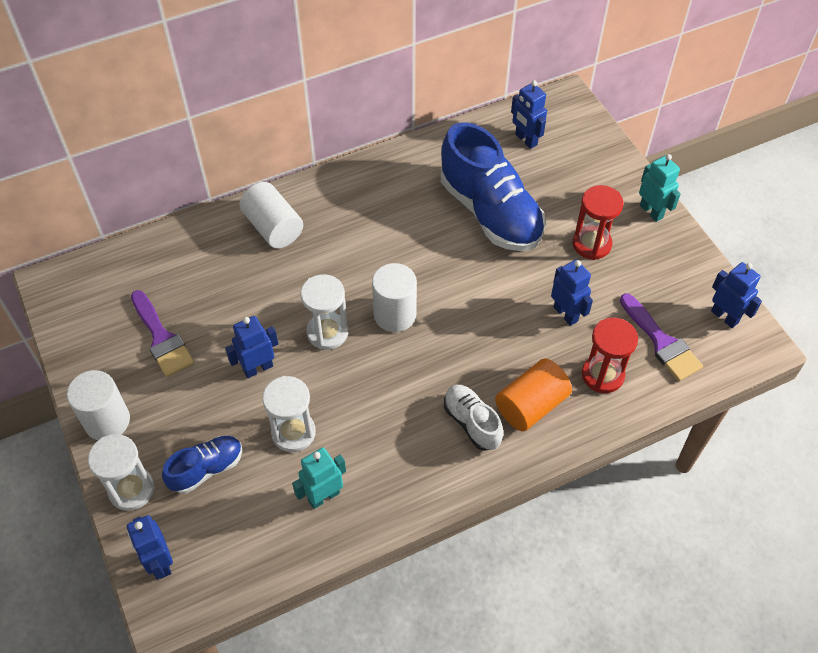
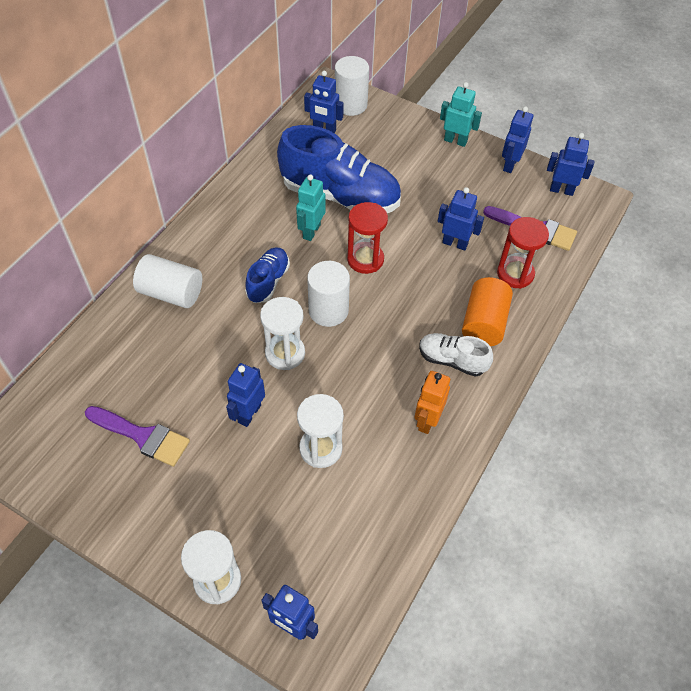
camera: 35 degrees left, 0 degrees up
white cylinder [67,370,130,440] -> white cylinder moved to [335,56,369,116]
blue shoe [162,436,243,494] -> blue shoe moved to [245,247,290,303]
turquoise robot [292,447,346,509] -> turquoise robot moved to [296,174,326,241]
red hourglass [573,185,623,260] -> red hourglass moved to [347,202,388,274]
none -> orange robot [414,371,450,434]
none -> blue robot [502,106,533,173]

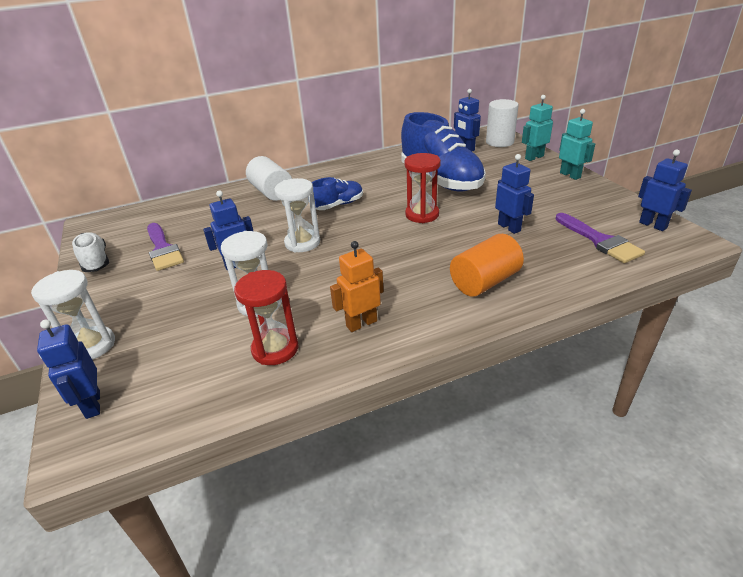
camera: 40 degrees right, 20 degrees down
turquoise robot [296,174,326,241] -> turquoise robot moved to [522,95,553,161]
white cylinder [307,261,350,327] -> none
white shoe [419,333,493,377] -> white shoe moved to [72,232,109,272]
red hourglass [497,217,549,289] -> red hourglass moved to [234,270,299,365]
blue robot [502,106,533,173] -> none

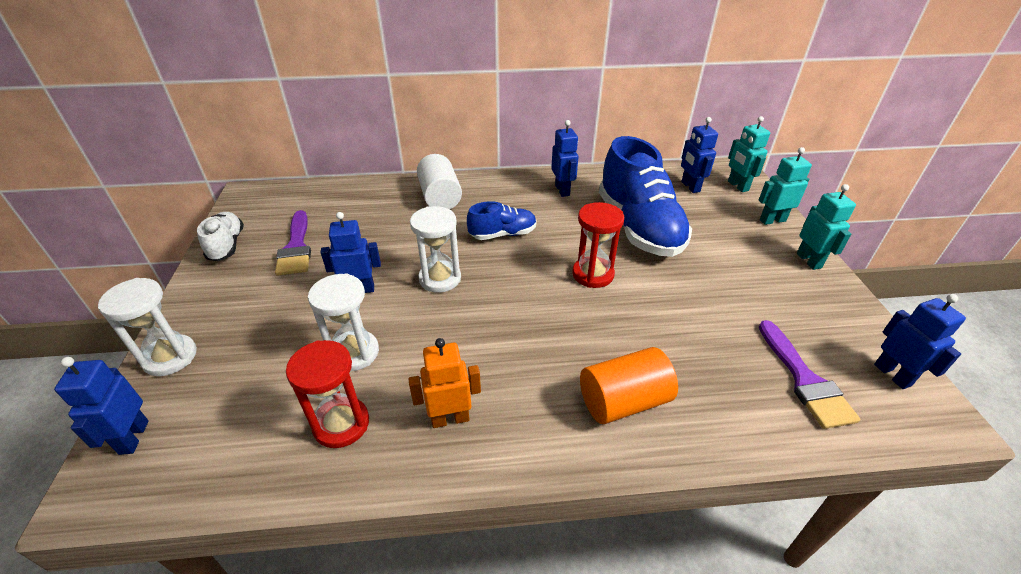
camera: 15 degrees right, 5 degrees up
white cylinder [486,99,519,147] -> turquoise robot [728,116,770,192]
blue robot [495,154,534,234] -> blue robot moved to [551,120,579,197]

